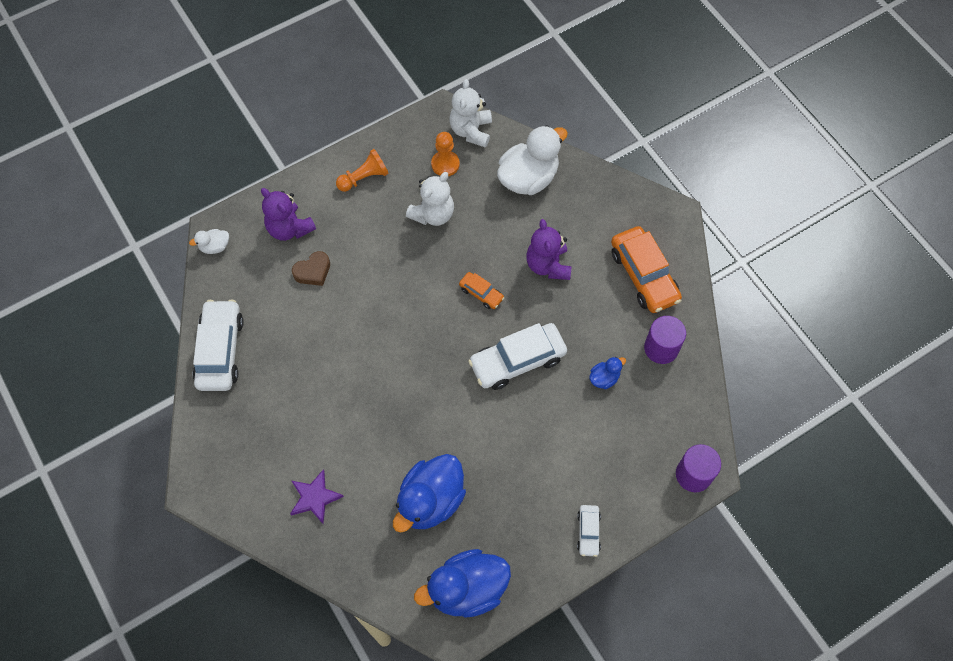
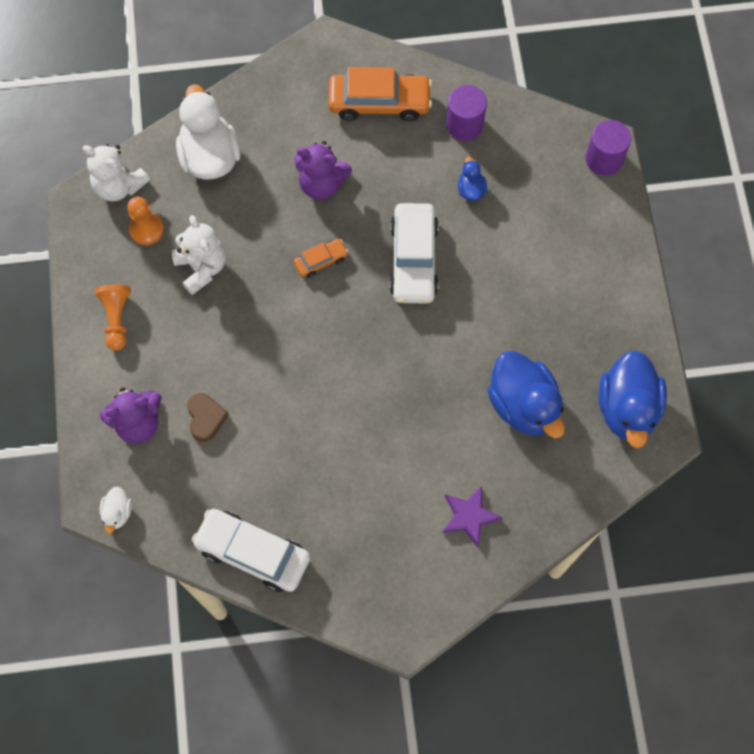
camera: 65 degrees left, 5 degrees up
white car [577,505,601,557] -> none

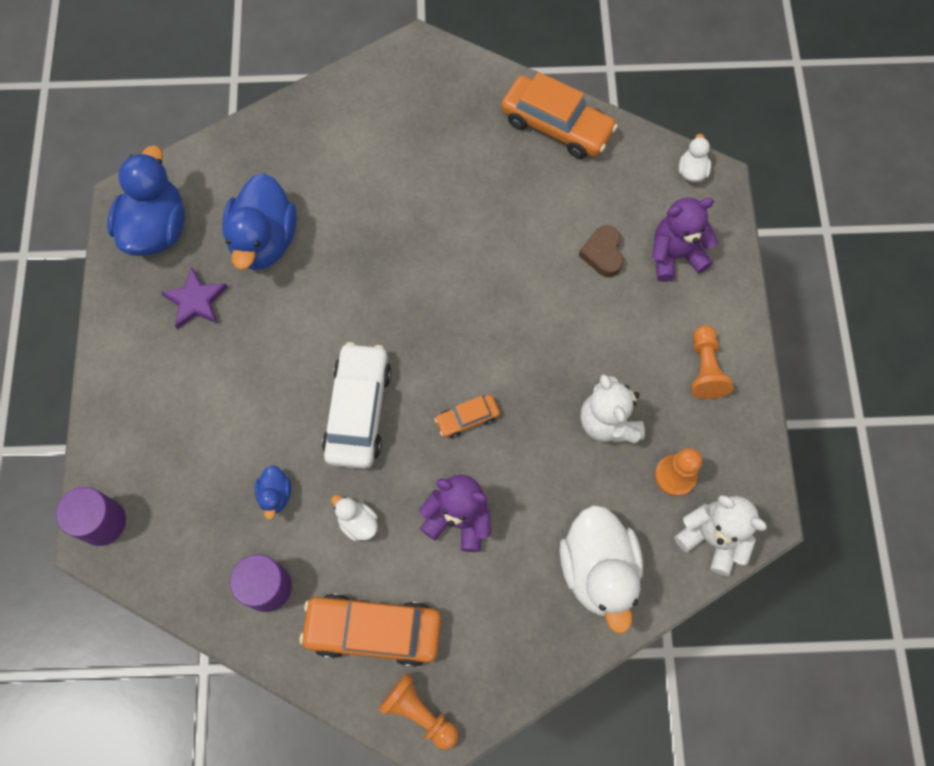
camera: 175 degrees left, 0 degrees up
white car [192,509,310,592] -> orange car [501,72,618,159]
purple star [442,486,503,547] -> purple star moved to [161,267,228,329]
blue duck [487,351,565,438] -> blue duck turned 150 degrees counterclockwise [222,173,297,270]
none -> white duck [331,495,378,541]
none -> orange pawn [378,673,459,750]

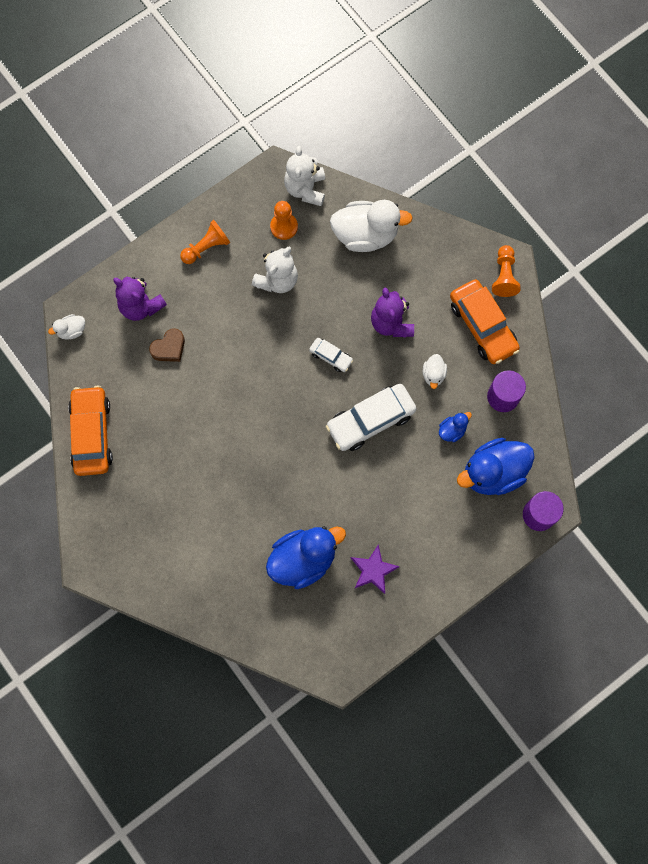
camera: 125 degrees left, 5 degrees up
blue duck [107,145,185,256] -> blue duck moved to [457,438,535,495]
orange car [435,395,500,438] -> white car [309,338,353,372]
white duck [559,505,643,634] -> white duck turned 45 degrees clockwise [330,200,413,252]

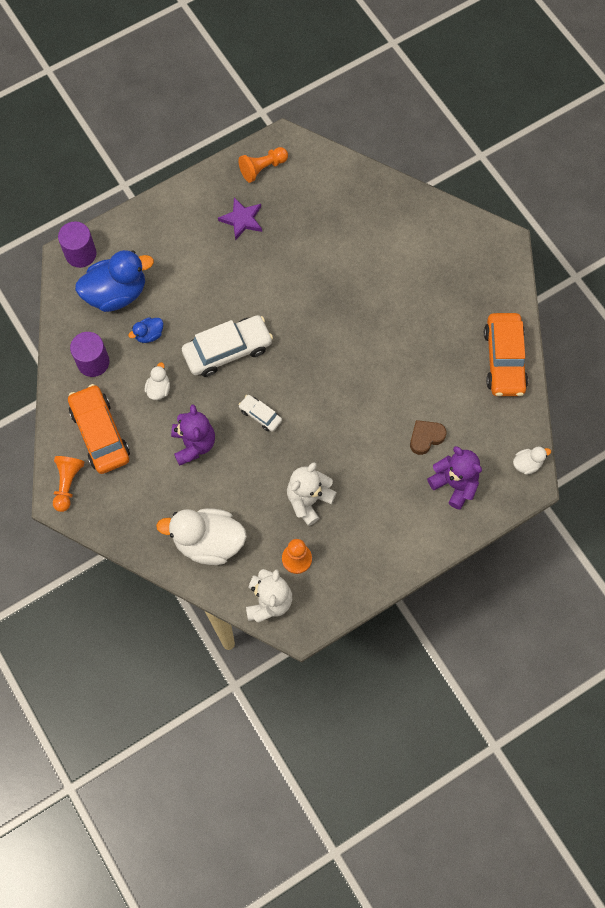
camera: 175 degrees left, 5 degrees down
orange pawn [180,220,231,264] -> orange pawn moved to [238,147,288,183]
blue duck [266,526,346,589] -> none

